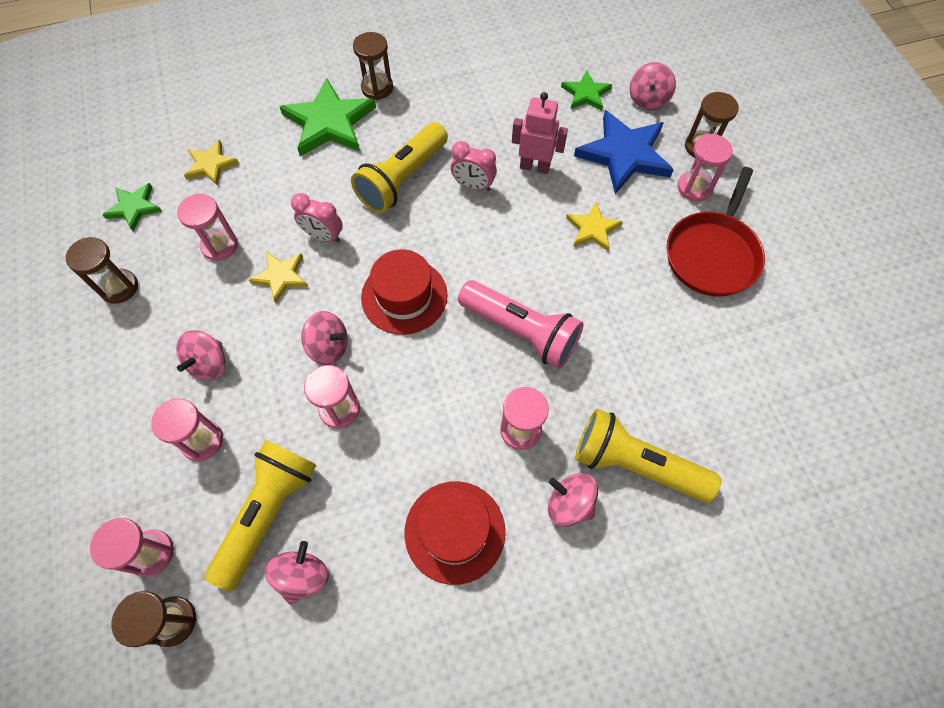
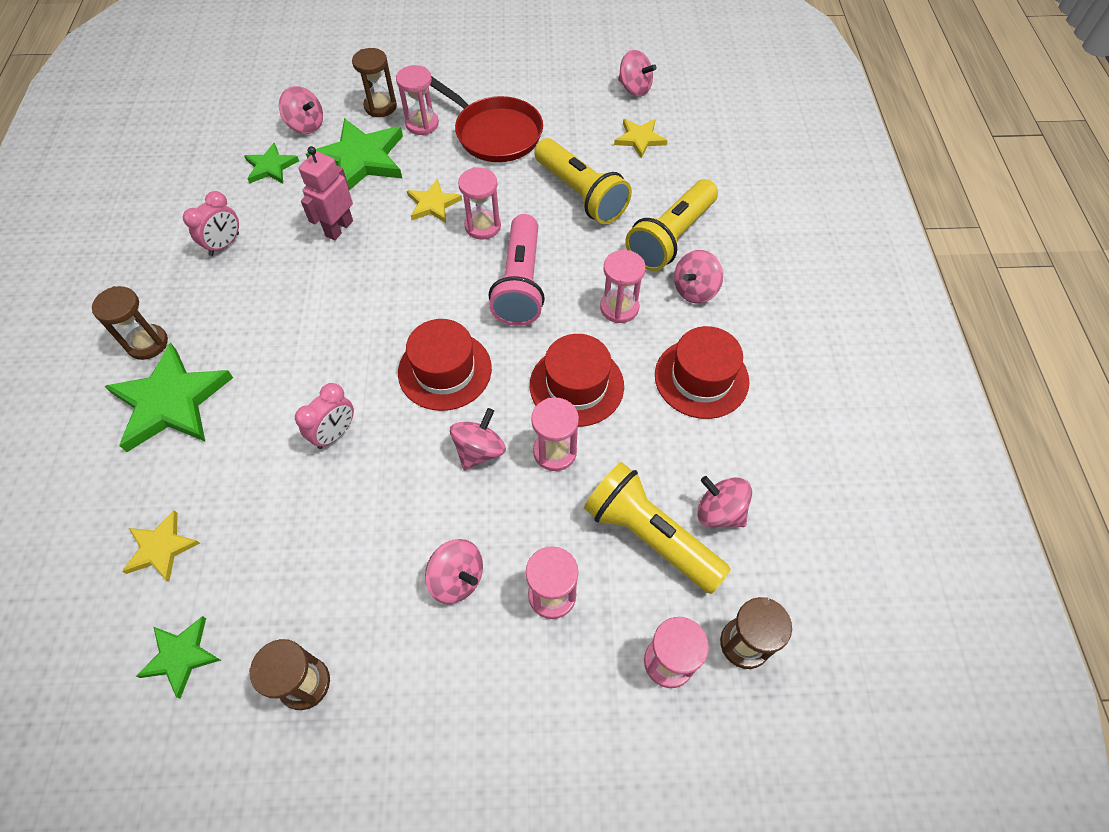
camera: 75 degrees left, 5 degrees down
pink hourglass [177,194,238,261] -> pink hourglass moved to [458,167,501,240]
yellow star [249,252,308,303] -> yellow star moved to [614,119,667,158]
yellow flashlight [351,122,448,213] -> yellow flashlight moved to [534,138,632,224]
pink clock [451,141,497,191] -> pink clock moved to [183,191,239,256]
pink flashlight [458,280,583,369] -> pink flashlight turned 135 degrees clockwise [489,214,545,326]
blue star [574,110,674,194] -> green star [306,118,403,190]
none -> red hat [530,334,624,427]
none -> pink spinning top [618,50,657,97]

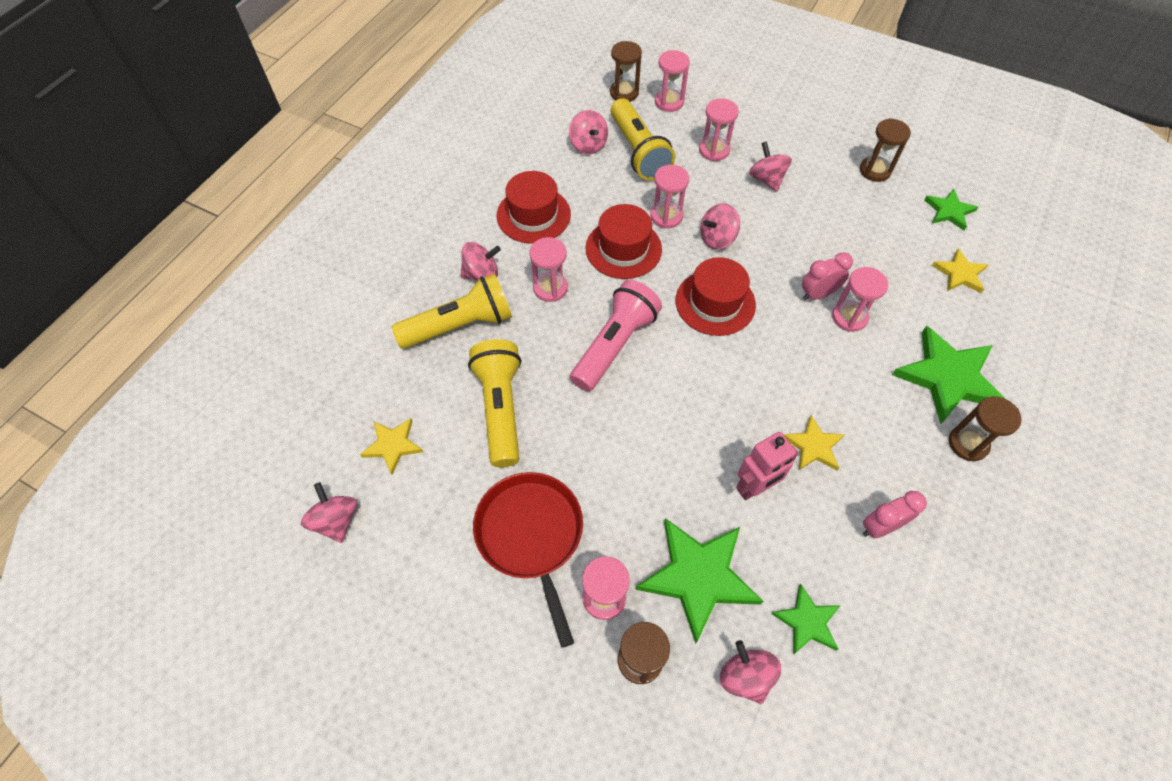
camera: 150 degrees left, 0 degrees up
yellow star [407,179,462,223] -> yellow star moved to [784,415,845,470]
pink hourglass [458,167,501,240] -> pink hourglass moved to [832,267,888,332]

